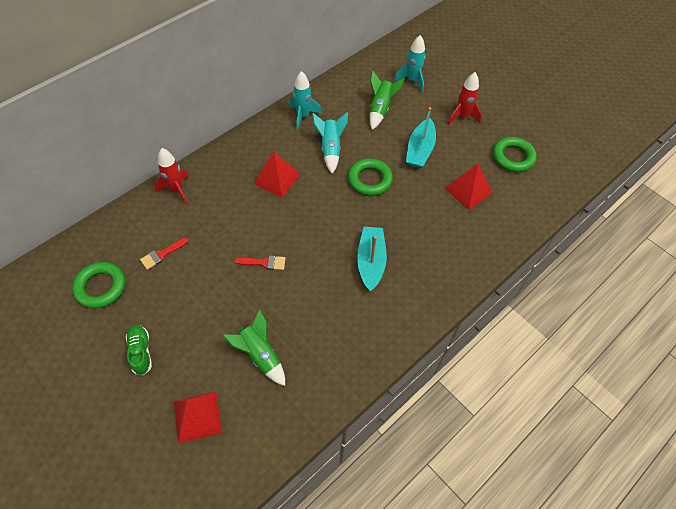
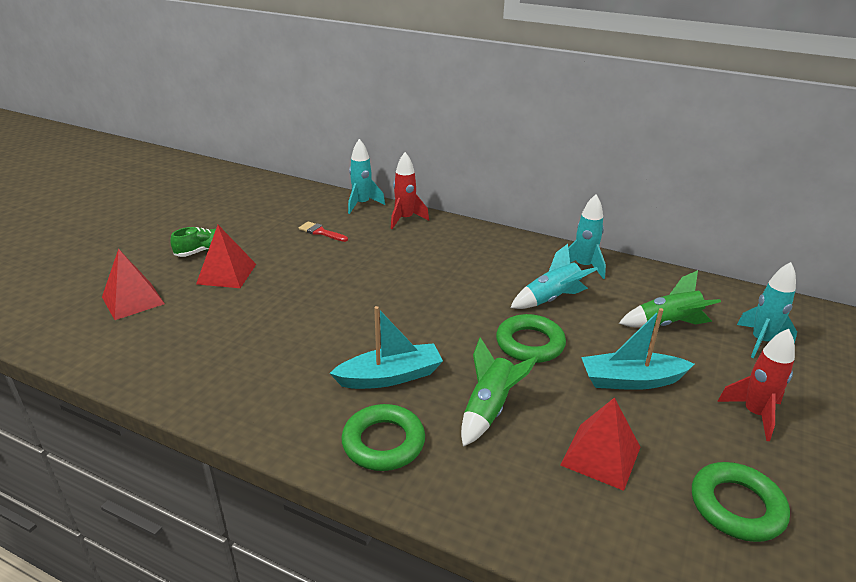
camera: 70 degrees right, 25 degrees down
green ring [72,262,125,309] -> green ring moved to [341,404,425,471]
green rocket [222,309,285,386] -> green rocket moved to [461,337,538,447]
red brush [235,255,286,270] -> none
red pyramid [254,152,300,198] -> red pyramid moved to [196,225,256,288]
none -> turquoise rocket [348,139,385,214]

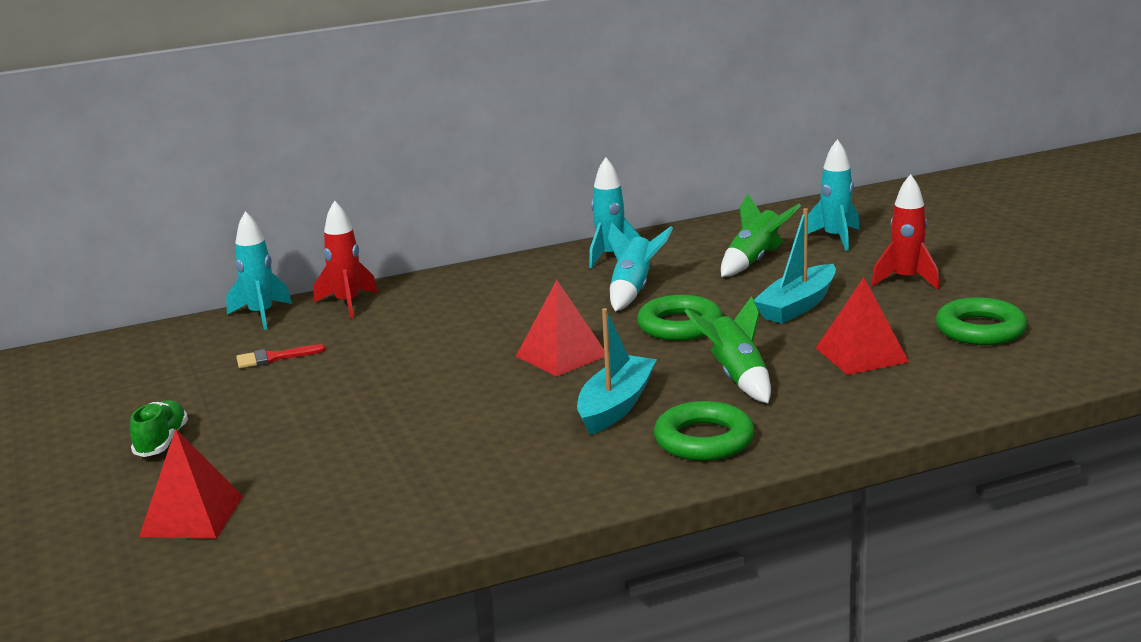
camera: 45 degrees left, 10 degrees down
red pyramid [196,225,256,288] -> red pyramid moved to [516,280,604,377]

